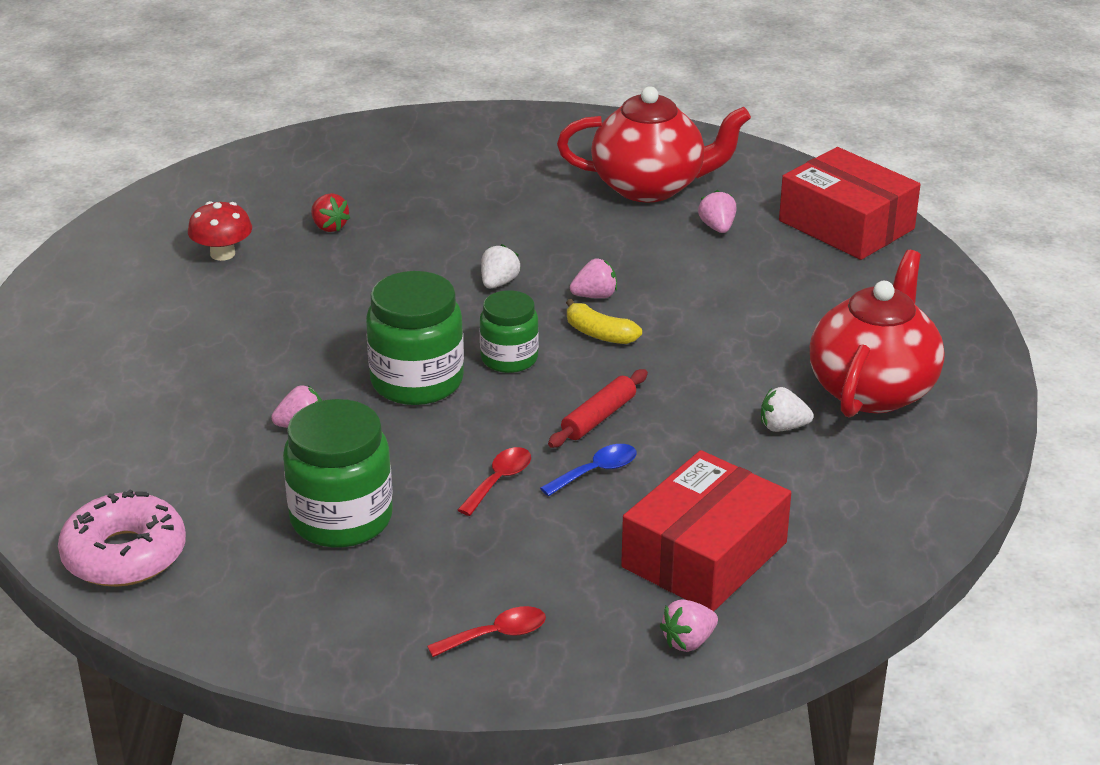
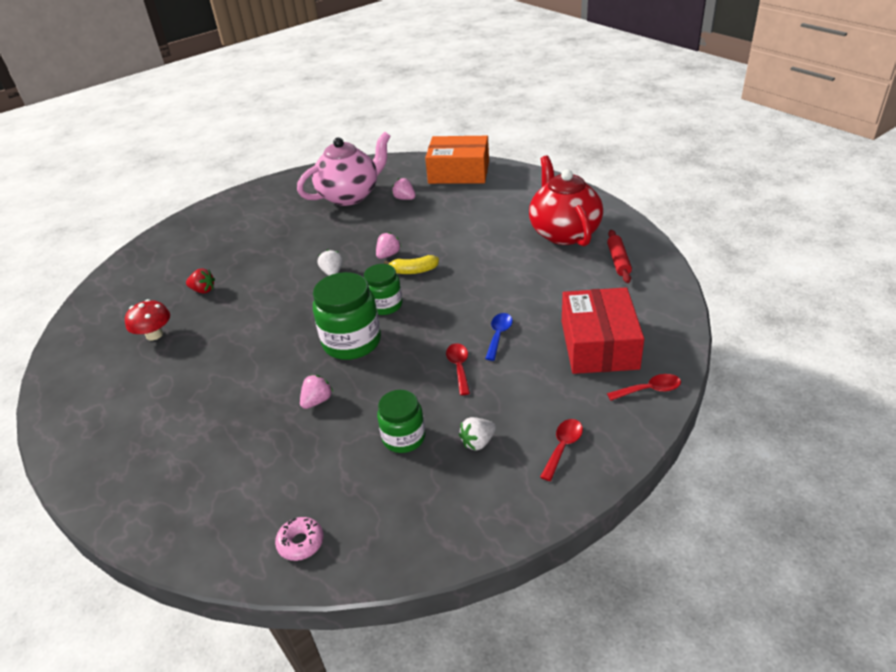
camera: 35 degrees left, 5 degrees up
pink donut [58,490,186,587] -> pink donut [275,517,323,561], size x0.51
green jar [283,399,393,548] -> green jar [377,390,425,453], size x0.63
red rolling pin [548,369,648,448] -> red rolling pin moved to [607,230,632,283]
red teapot [557,86,751,203] -> pink teapot [297,132,391,206]
pink strawberry [660,599,718,652] -> red spoon [607,374,681,401]
white strawberry [761,387,814,432] -> white strawberry moved to [459,417,496,450]
red box [779,147,921,260] -> orange box [425,136,489,184]

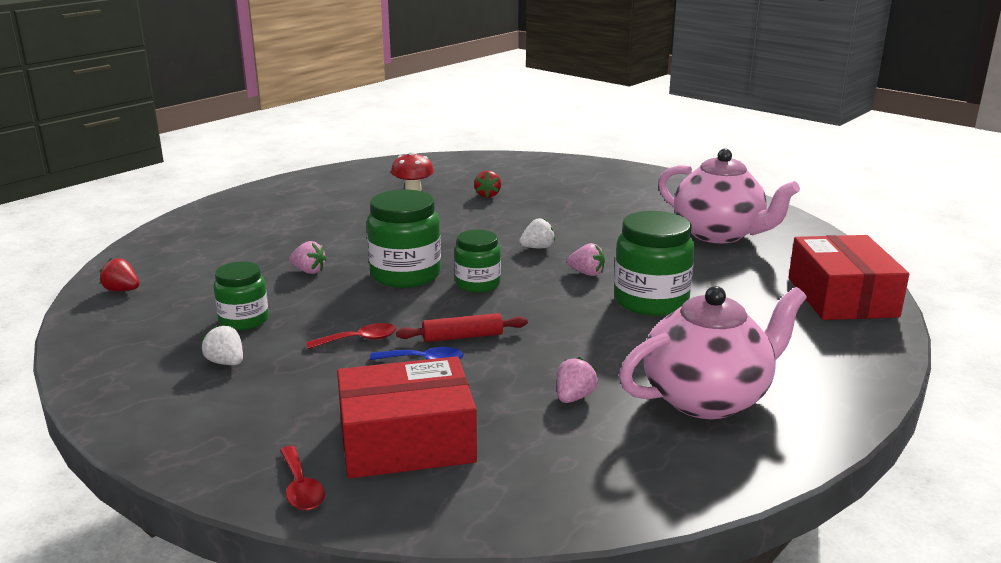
camera: 75 degrees right, 15 degrees down
pink donut [275,517,323,561] -> red strawberry [100,258,140,291]
yellow banana [384,255,439,274] -> none
pink strawberry [392,178,416,200] -> pink strawberry moved to [556,357,598,403]
orange box [425,136,489,184] -> red box [789,235,909,320]
red teapot [529,156,603,246] -> pink teapot [619,286,807,419]
red spoon [540,419,583,481] -> none
red rolling pin [607,230,632,283] -> red rolling pin moved to [396,313,528,342]
none -> green jar [614,211,694,316]

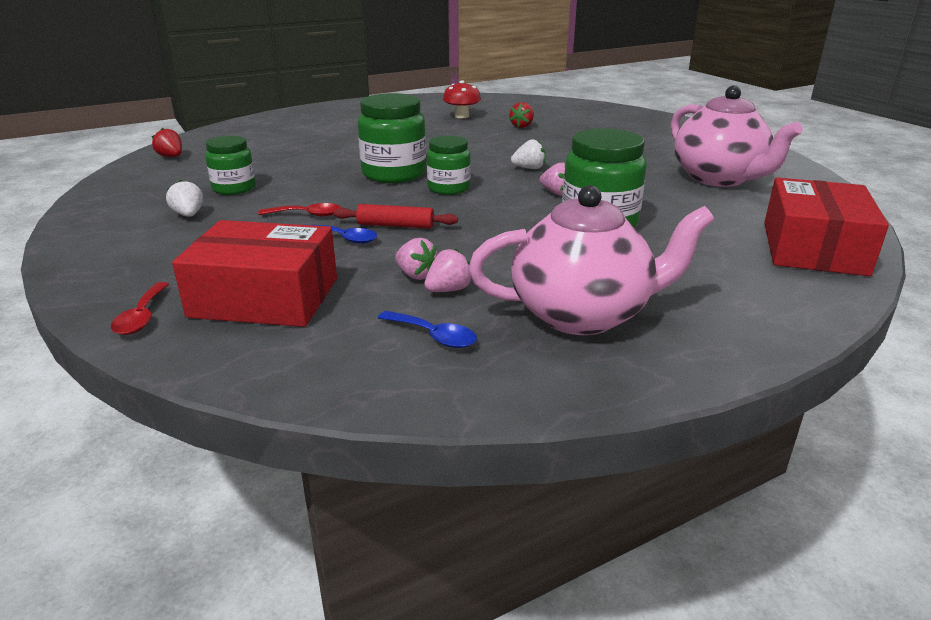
camera: 20 degrees right, 5 degrees up
pink strawberry [289,241,327,274] -> pink strawberry moved to [395,238,438,280]
none -> blue spoon [378,311,477,348]

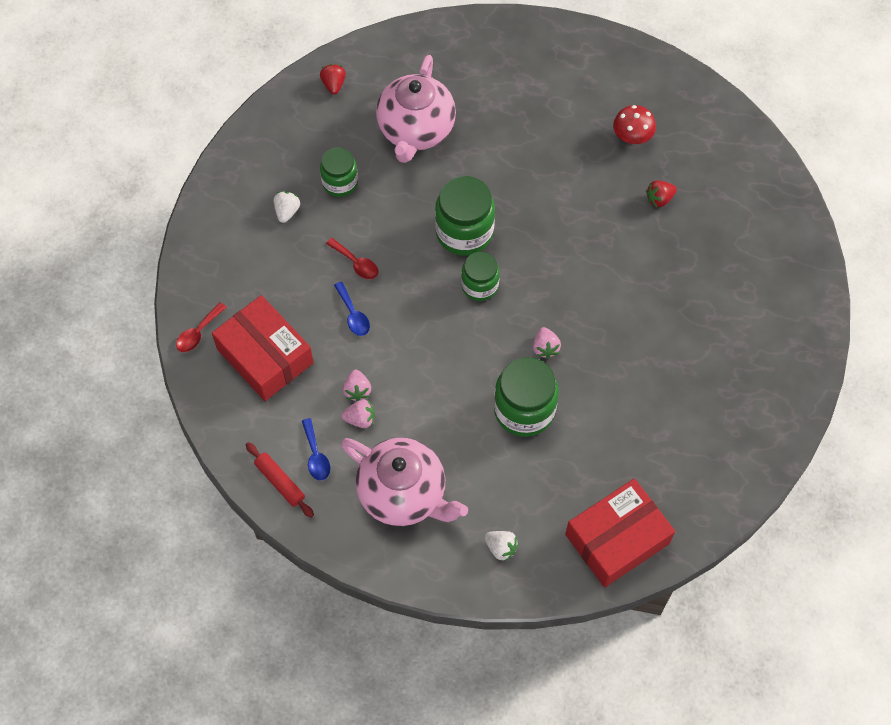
camera: 40 degrees right, 35 degrees up
red rolling pin [333,204,458,229] -> red rolling pin moved to [246,442,314,518]
white strawberry [511,139,545,169] -> white strawberry moved to [484,531,519,561]
pink teapot [671,85,803,187] -> pink teapot moved to [376,55,456,163]

